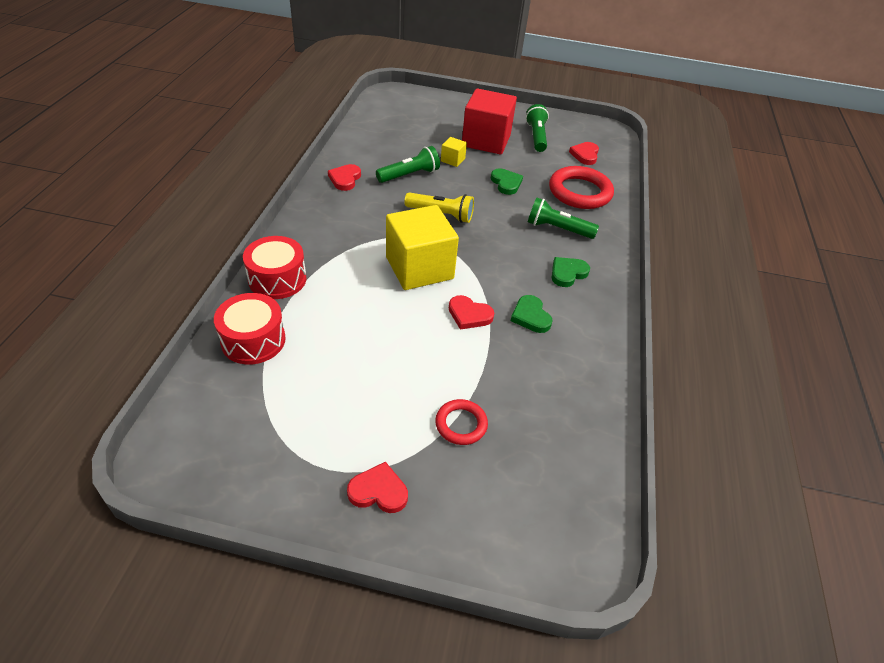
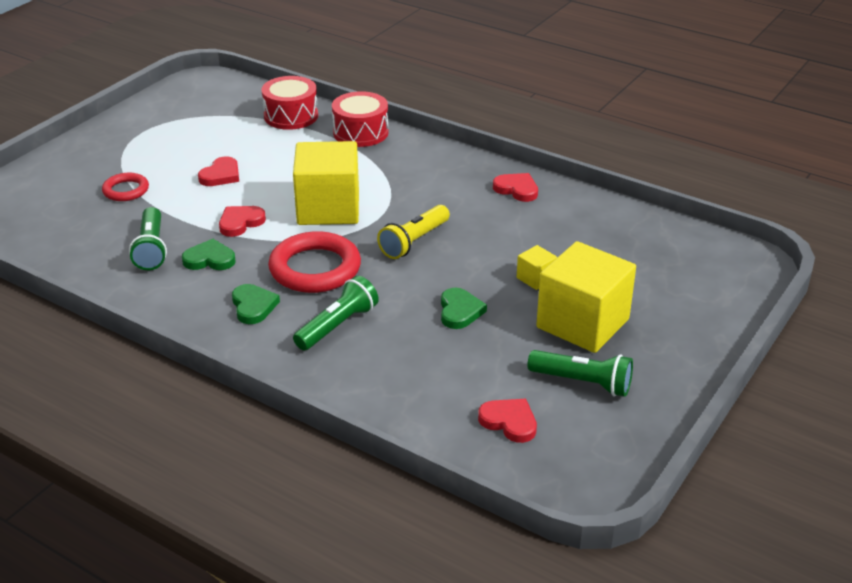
camera: 115 degrees right, 10 degrees down
red heart [347,462,408,513] -> red heart moved to [198,156,239,186]
green flashlight [376,146,440,183] -> green flashlight moved to [129,207,167,270]
red cube [462,88,517,155] -> yellow cube [536,241,636,353]
green heart [491,168,523,195] -> green heart turned 90 degrees counterclockwise [441,288,487,329]
red ring [549,166,614,209] -> red ring moved to [268,231,361,293]

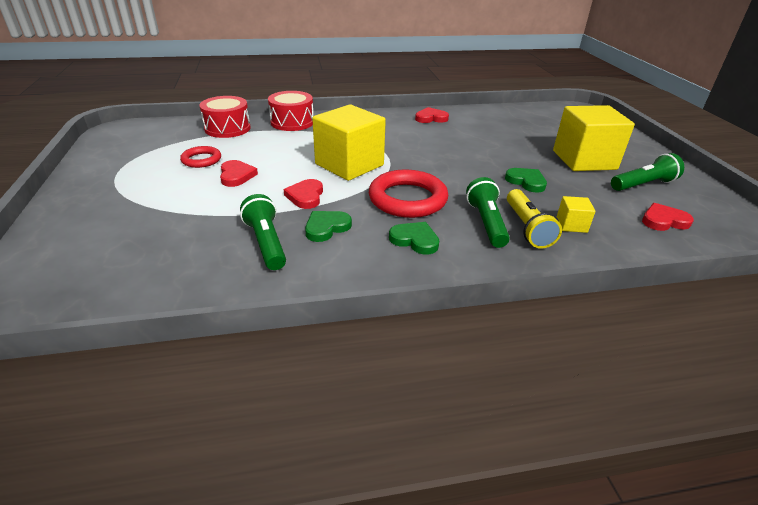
camera: 45 degrees left, 0 degrees up
red ring [102,173,149,201] -> red ring moved to [180,146,221,168]
green flashlight [129,207,167,270] -> green flashlight turned 150 degrees counterclockwise [240,194,286,270]
yellow flashlight [377,205,450,259] -> yellow flashlight moved to [507,189,562,249]
yellow cube [517,245,557,290] -> yellow cube moved to [557,196,595,233]

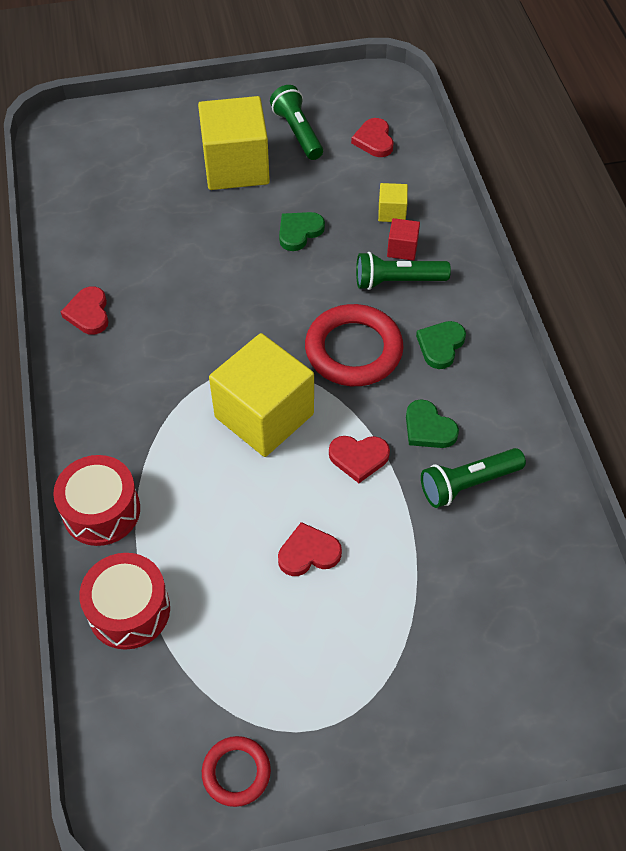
camera: 90 degrees left, 20 degrees up
red ring [180,146,221,168] -> red ring moved to [202,736,271,807]
yellow flashlight [507,189,562,249] -> red cube [387,218,420,261]

